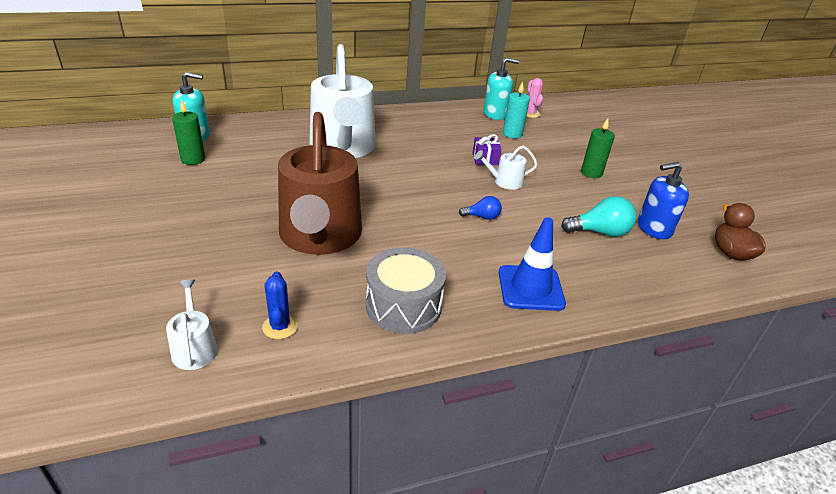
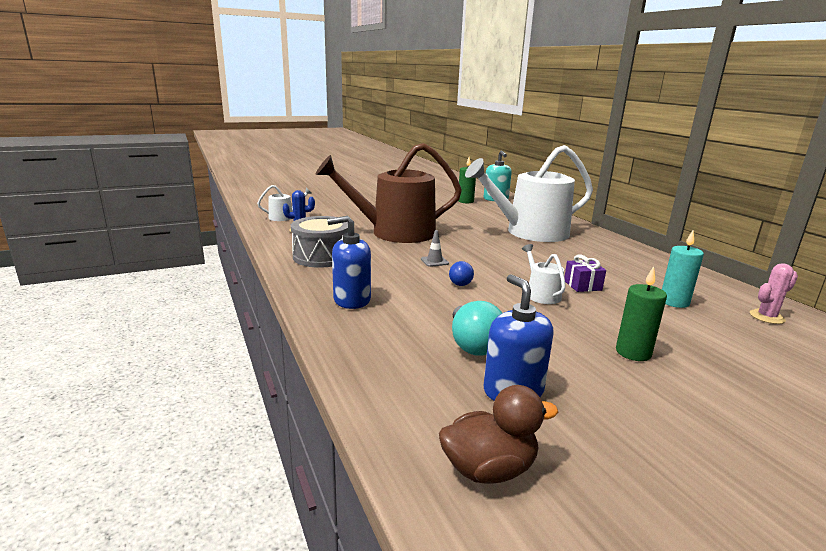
camera: 85 degrees right, 15 degrees down
turquoise soap dispenser [483,58,519,120] -> none
blue traffic cone [499,217,566,311] -> blue soap dispenser [327,216,371,309]
none -> grey traffic cone [421,230,449,267]

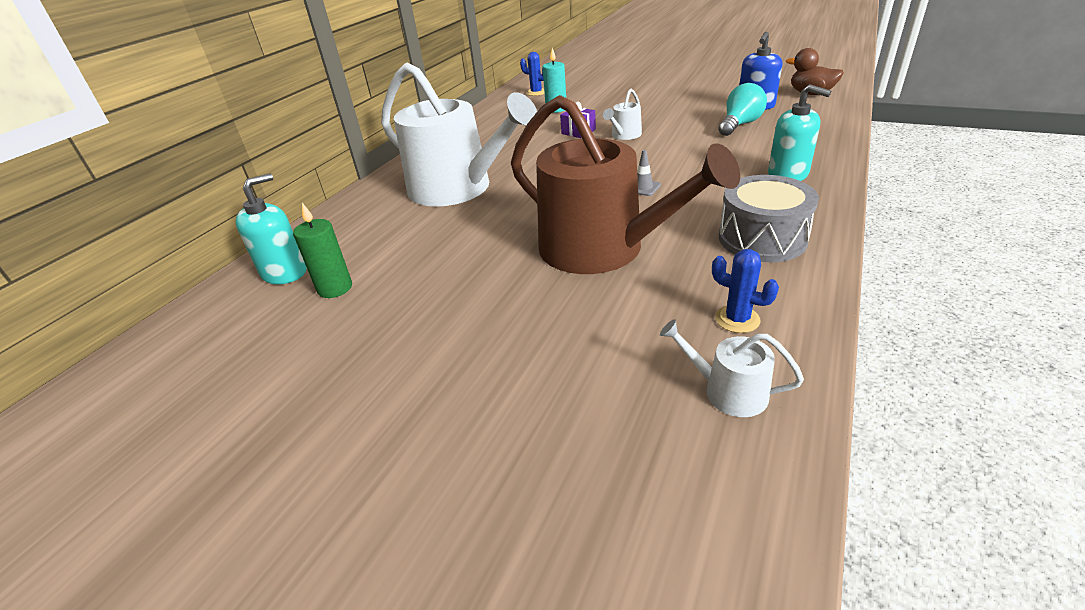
camera: 125 degrees left, 15 degrees up
blue soap dispenser [327,216,371,309] -> turquoise soap dispenser [768,84,831,181]
blue light bulb [449,261,474,286] -> none
green candle [616,266,667,361] -> none
pink cactus [750,263,798,324] -> blue cactus [520,52,545,96]

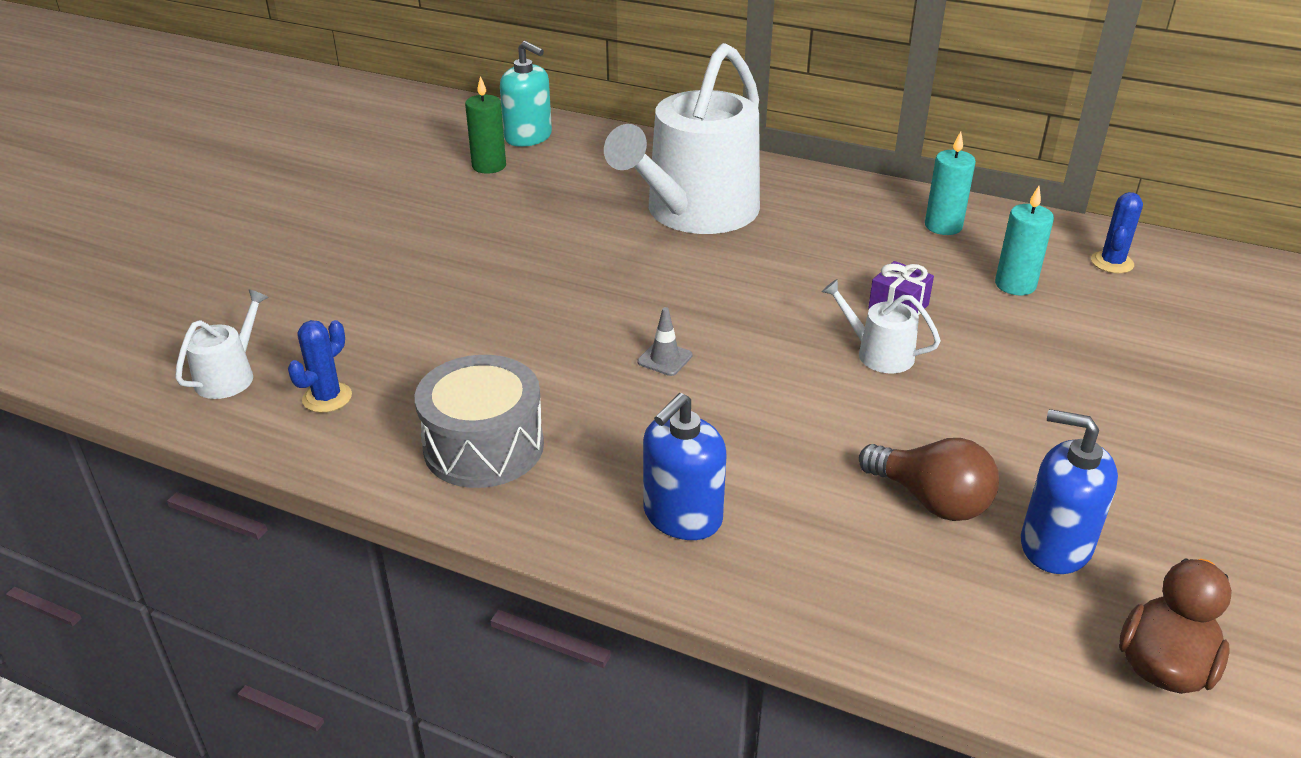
camera: 85 degrees right, 0 degrees up
brown watering can [511,95,740,274] -> none
turquoise light bulb [718,83,767,136] -> brown light bulb [859,438,999,521]
turquoise soap dispenser [768,84,831,181] -> blue soap dispenser [643,393,727,540]
none -> turquoise candle [925,132,976,235]

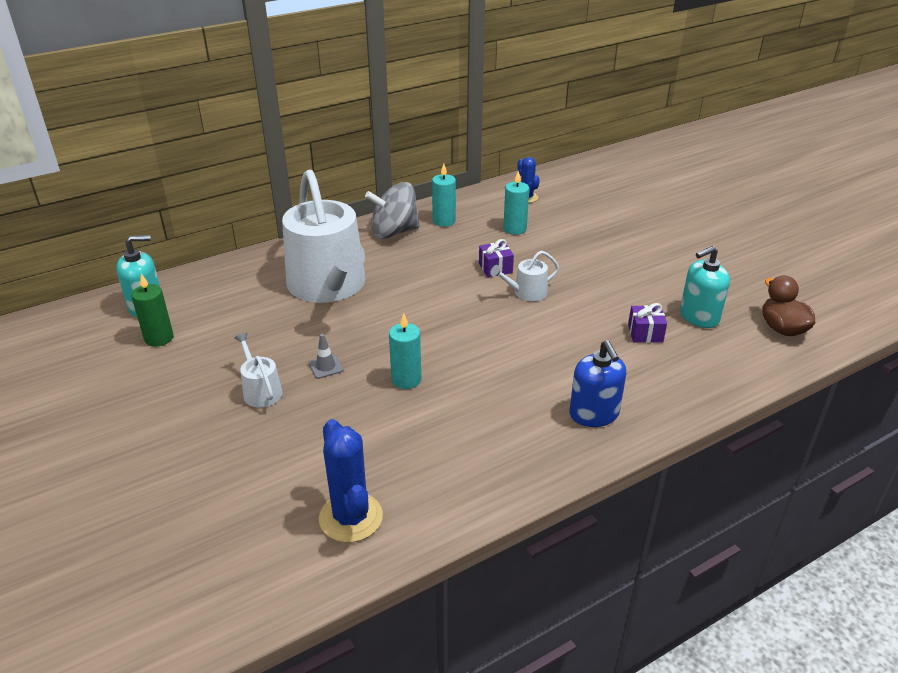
camera: 55 degrees left, 0 degrees up
white watering can [175,289,269,399] -> white watering can moved to [234,333,282,408]
blue cactus [288,320,352,413] -> blue cactus [319,419,383,542], size x1.67
grey drum [415,355,544,488] -> none
grey traffic cone [637,307,692,376] -> grey traffic cone moved to [308,334,343,379]
brown light bulb [859,438,999,521] -> purple gift [628,303,667,343]
blue soap dispenser [1021,409,1118,574] -> turquoise soap dispenser [680,246,730,328]
none -> grey spinning top [365,182,420,239]
none -> turquoise candle [389,313,421,389]

